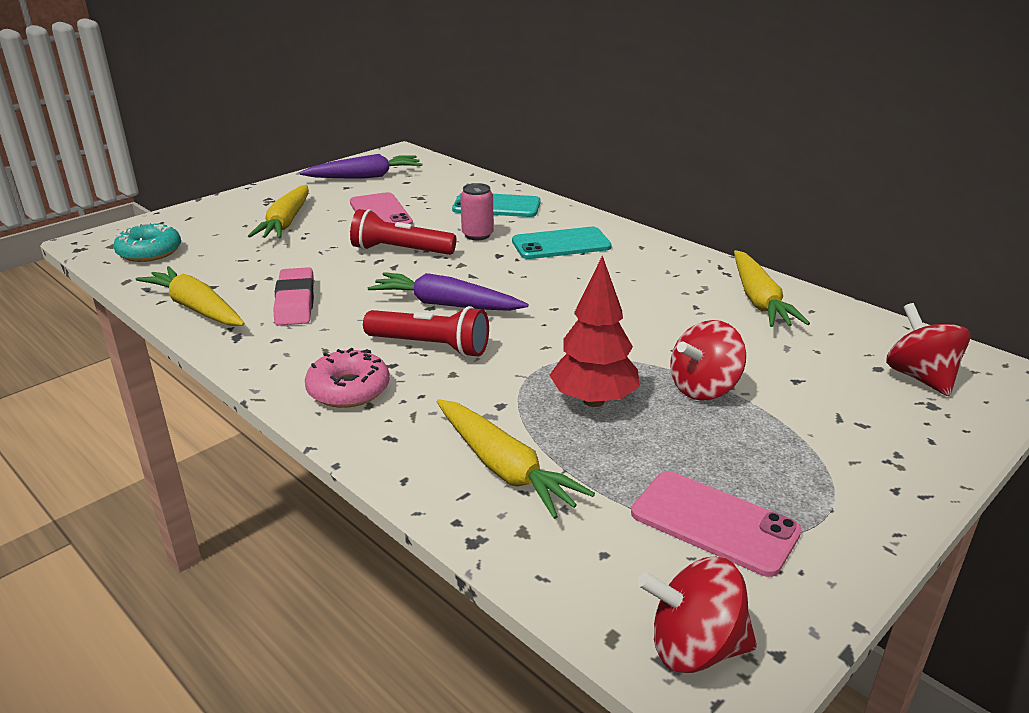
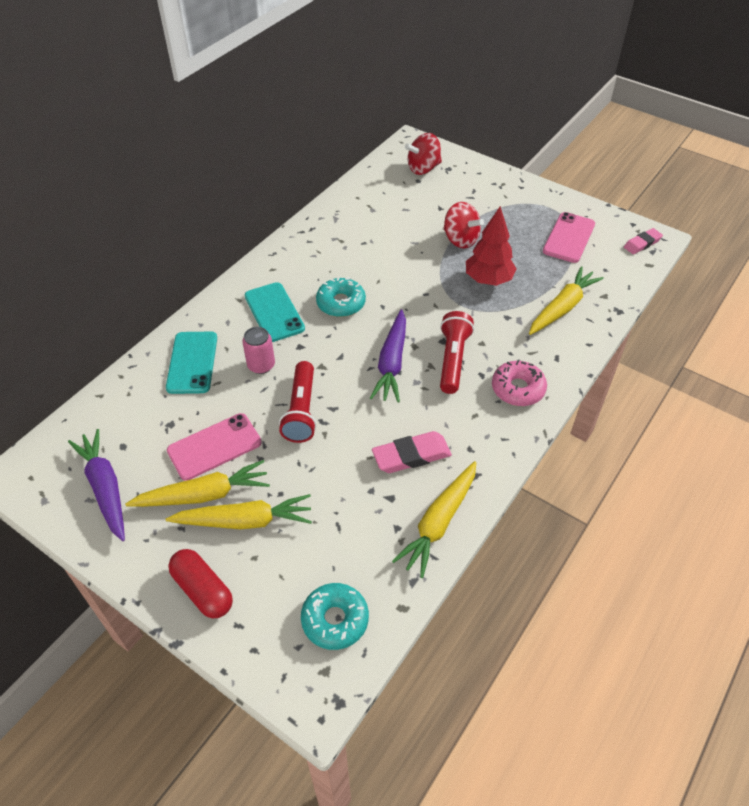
camera: 100 degrees left, 20 degrees up
red spinning top [638,557,757,673] -> pink eraser [624,228,663,254]
yellow carrot [734,250,810,327] -> yellow carrot moved to [125,460,270,507]
none -> red capsule [168,549,233,618]
none -> turquoise donut [316,277,366,317]

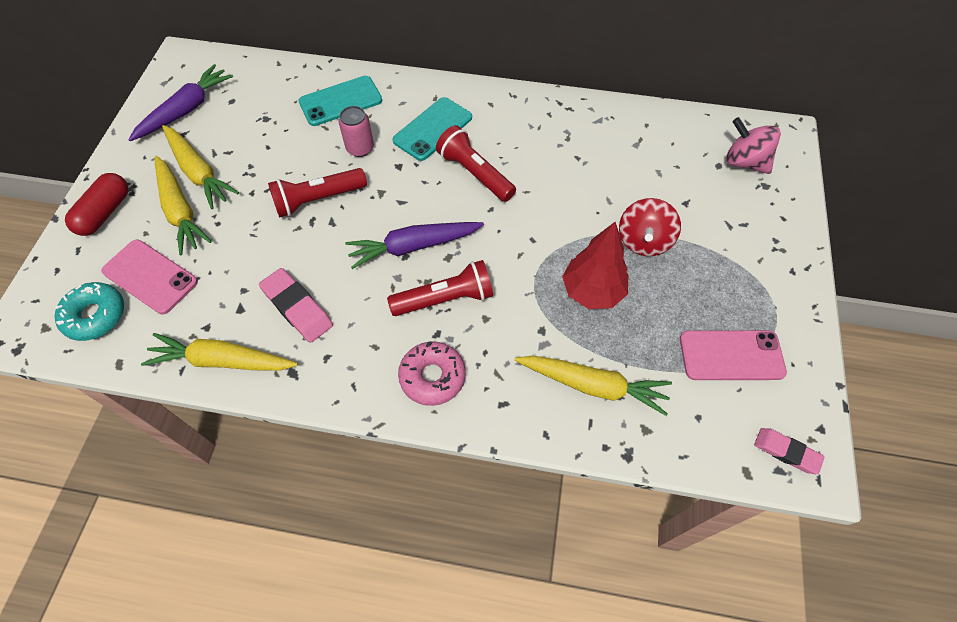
camera: 65 degrees right, 10 degrees up
pink phone [167,413,262,480] -> pink phone moved to [101,240,198,314]
turquoise donut [316,277,366,317] -> red flashlight [436,125,516,202]
red spinning top [405,133,442,175] -> pink spinning top [726,117,781,174]

